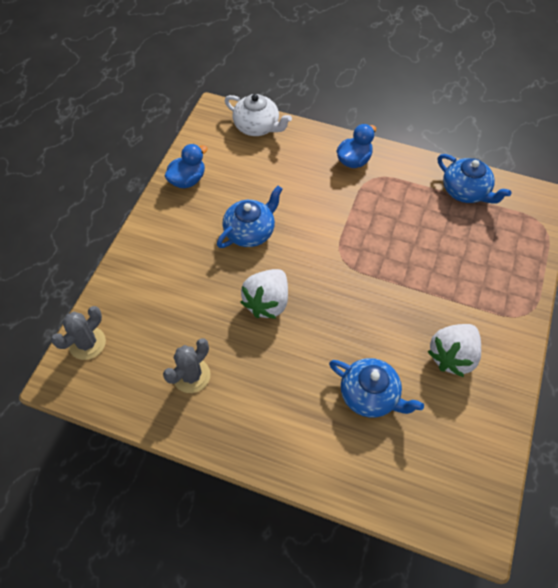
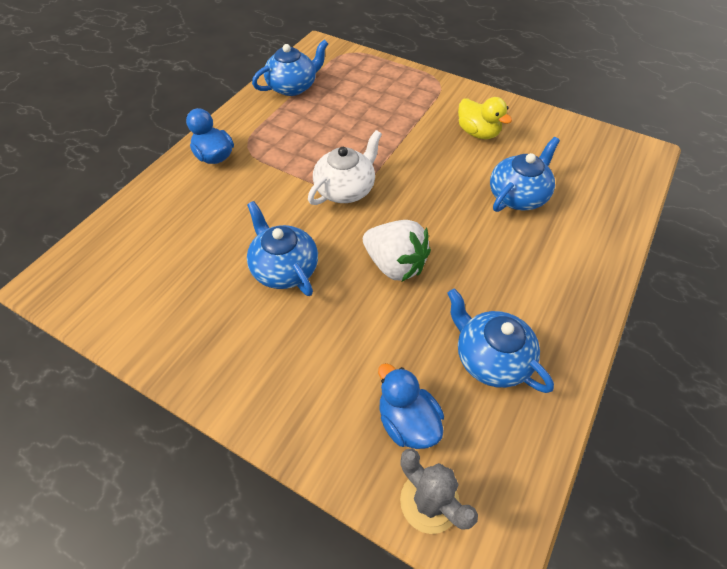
camera: 80 degrees left, 5 degrees down
grey cactus [163,338,211,393] -> blue teapot [447,289,554,393]
blue duck [164,144,208,188] -> blue duck moved to [378,363,444,449]
white teapot [225,94,292,136] -> white teapot moved to [308,130,382,205]
white strawberry [427,324,481,377] -> yellow duck [458,97,512,139]

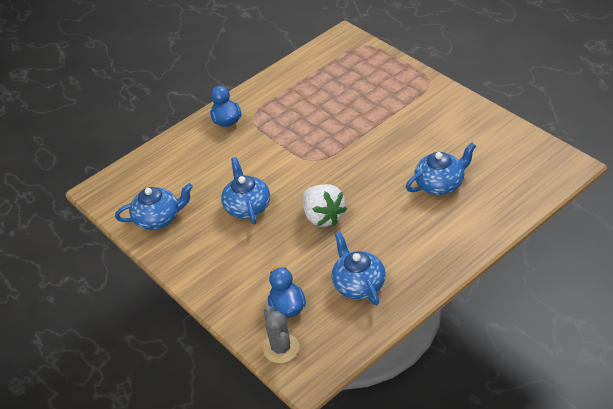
camera: 25 degrees right, 10 degrees down
blue teapot [252,40,328,96] -> blue teapot moved to [115,183,193,230]
white teapot [308,130,382,205] -> none
yellow duck [458,97,512,139] -> none

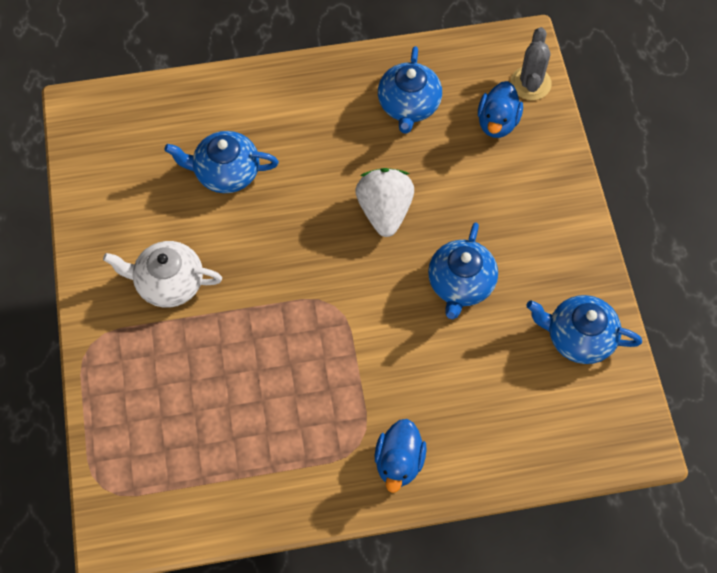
camera: 155 degrees left, 20 degrees up
none -> white teapot [103,241,222,308]

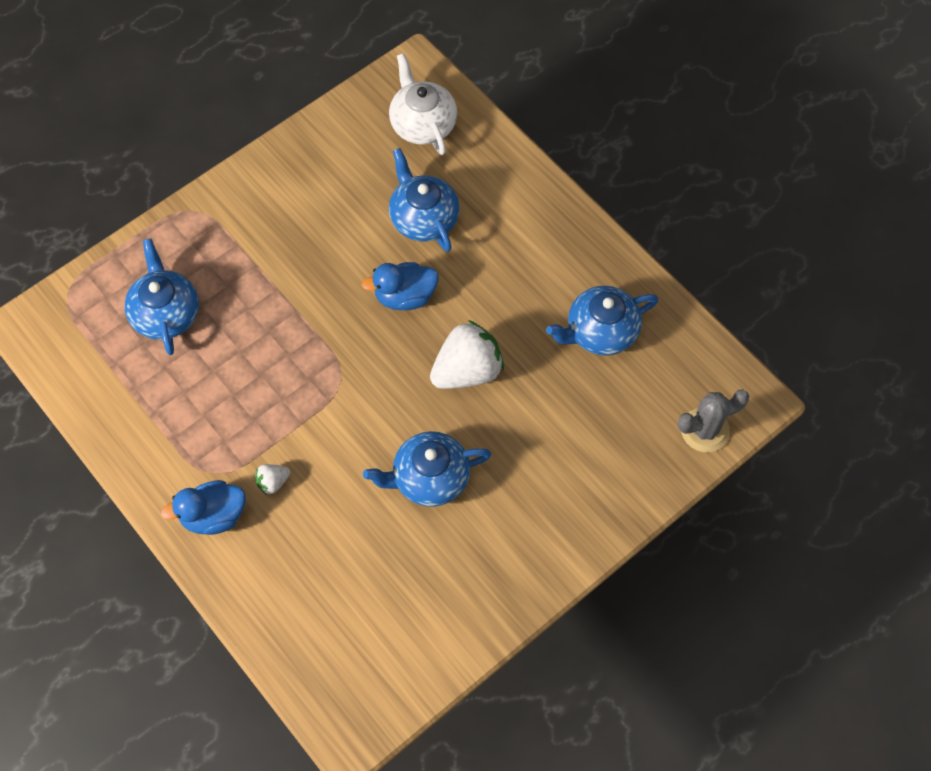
camera: 60 degrees right, 0 degrees up
white teapot [103,241,222,308] -> white teapot moved to [389,53,457,155]
blue duck [478,81,523,138] -> blue duck moved to [361,262,439,310]
blue teapot [526,295,642,364] -> blue teapot moved to [124,239,199,355]
none -> white strawberry [255,464,290,495]

